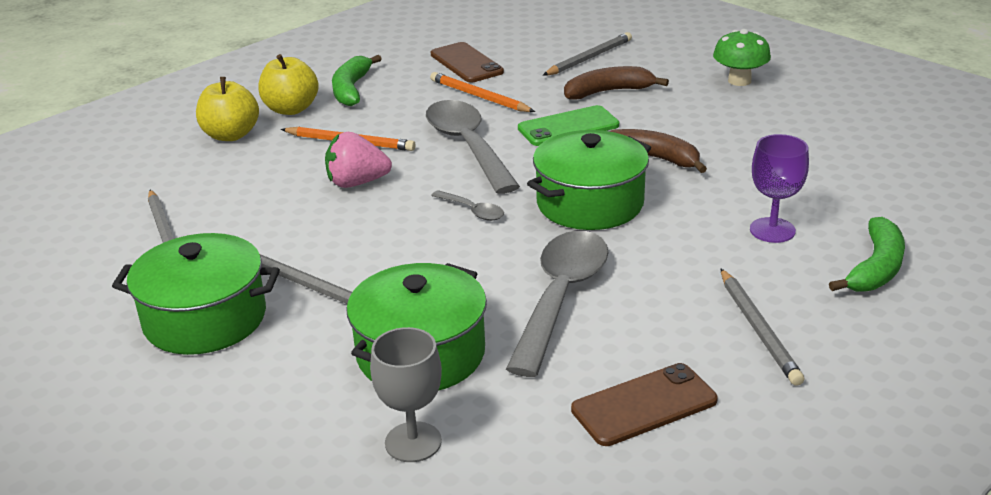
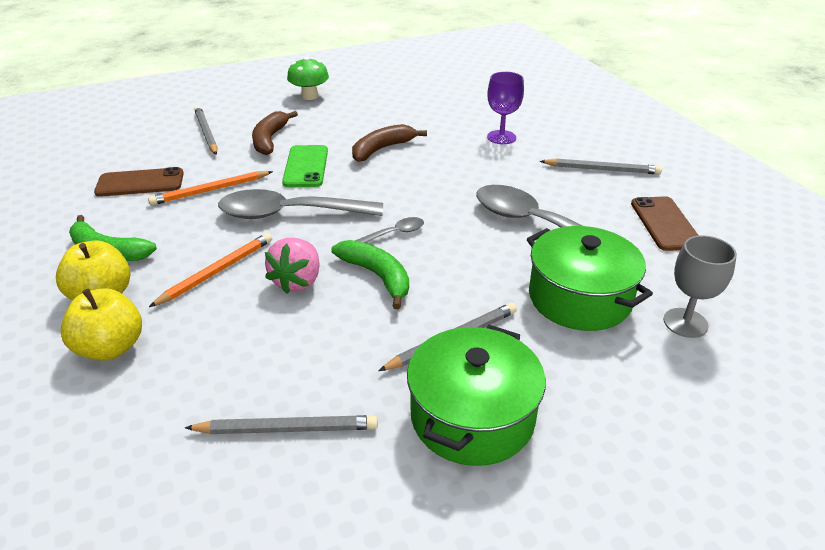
camera: 70 degrees left, 5 degrees up
green pot [527,130,651,230] -> none
green banana [829,217,905,292] -> green banana moved to [331,240,409,309]

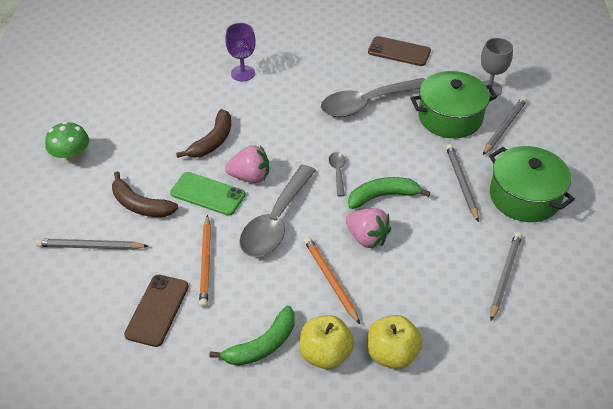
camera: 65 degrees left, 10 degrees up
brown banana [352,124,427,162] -> brown banana turned 135 degrees counterclockwise [176,109,231,158]
grey pencil [540,158,662,174] -> grey pencil moved to [483,97,527,155]
none -> pink strawberry [225,145,269,183]

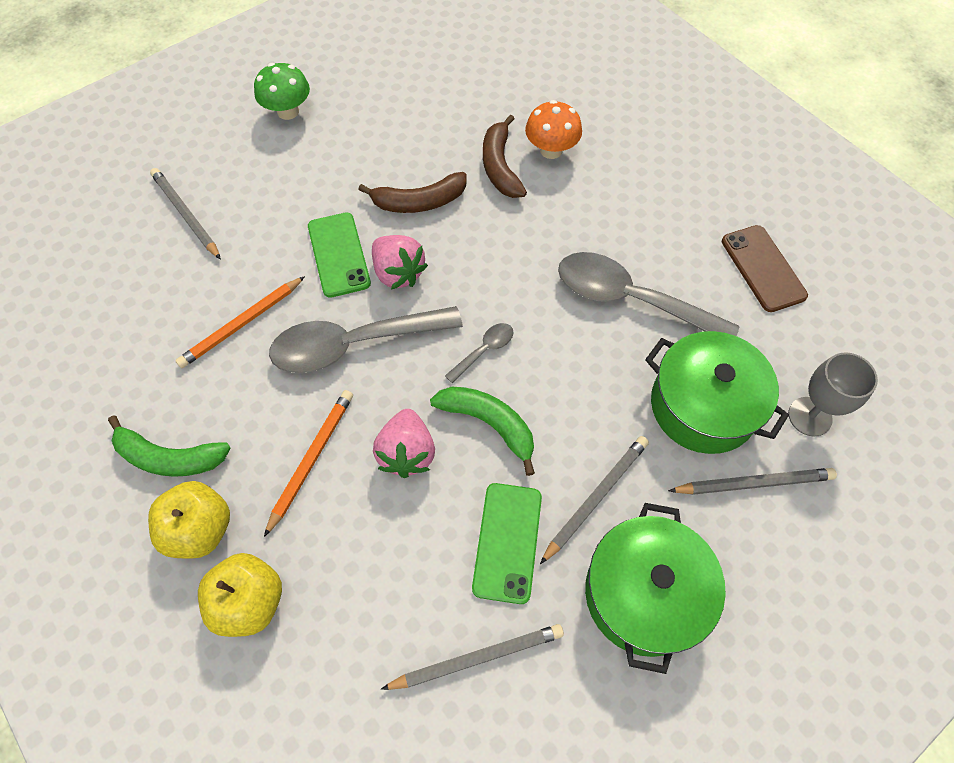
camera: 50 degrees right, 15 degrees up
brown banana [112,171,178,217] -> brown banana moved to [483,115,527,198]
brown phone [124,275,189,347] -> none
purple goblet [225,23,256,81] -> orange mushroom [525,100,582,159]
none -> green phone [472,483,542,604]

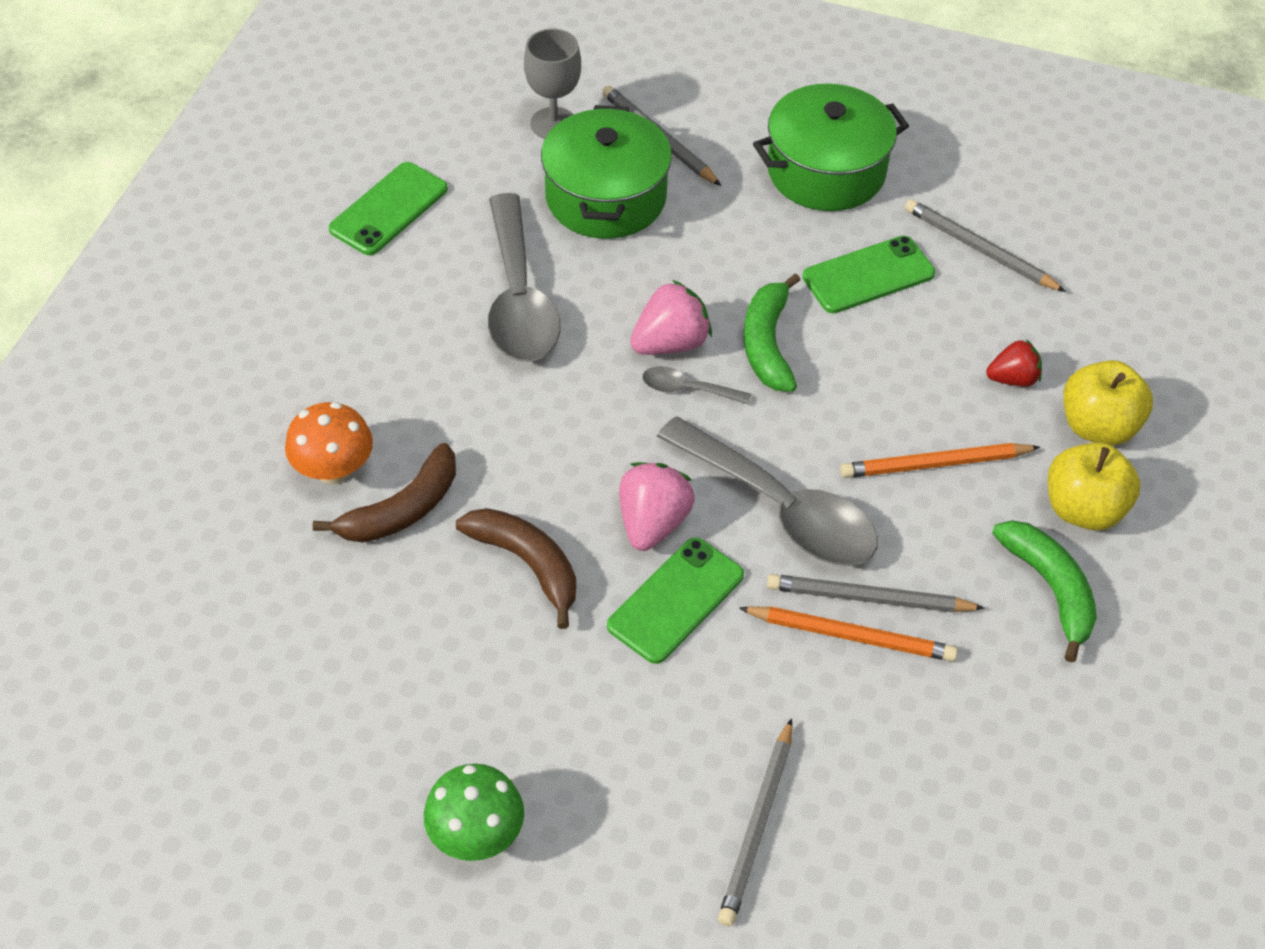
camera: 125 degrees left, 10 degrees down
pink strawberry [373,409,435,478] -> pink strawberry moved to [630,280,712,355]
grey pencil [540,436,649,564] -> grey pencil moved to [767,574,985,613]
brown phone [722,225,808,312] -> green phone [329,162,448,255]
none -> red strawberry [986,339,1042,387]

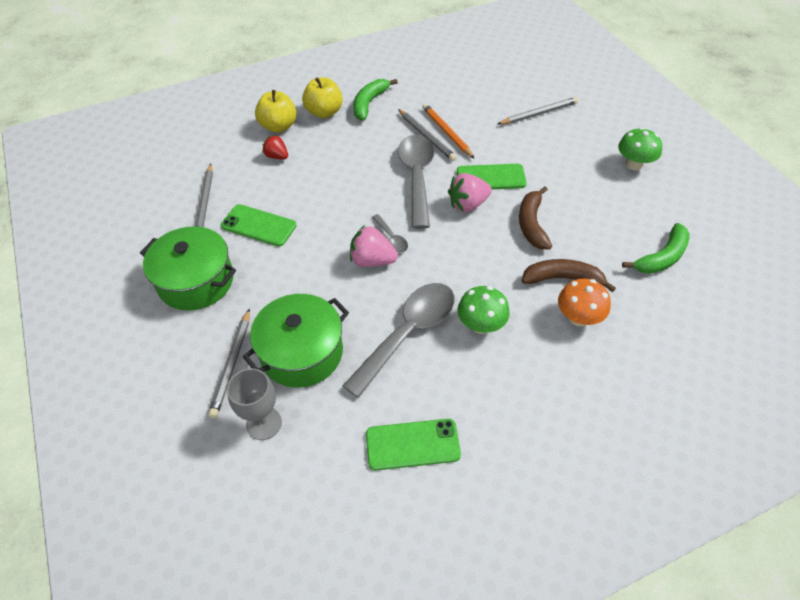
camera: 130 degrees left, 0 degrees up
green banana [744,273,800,392] -> green banana moved to [622,223,690,274]
orange pencil [840,443,1040,478] -> none
none -> green mushroom [457,286,510,334]

